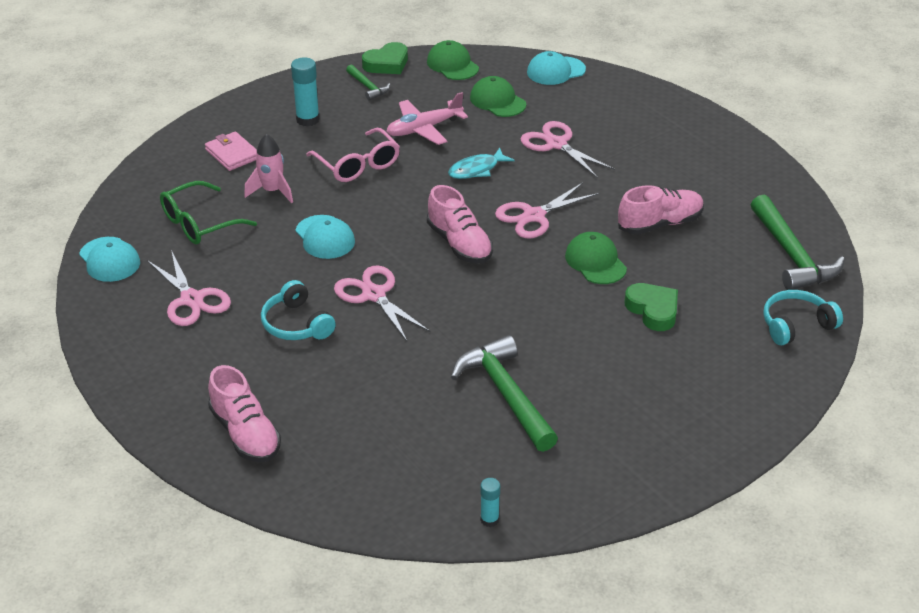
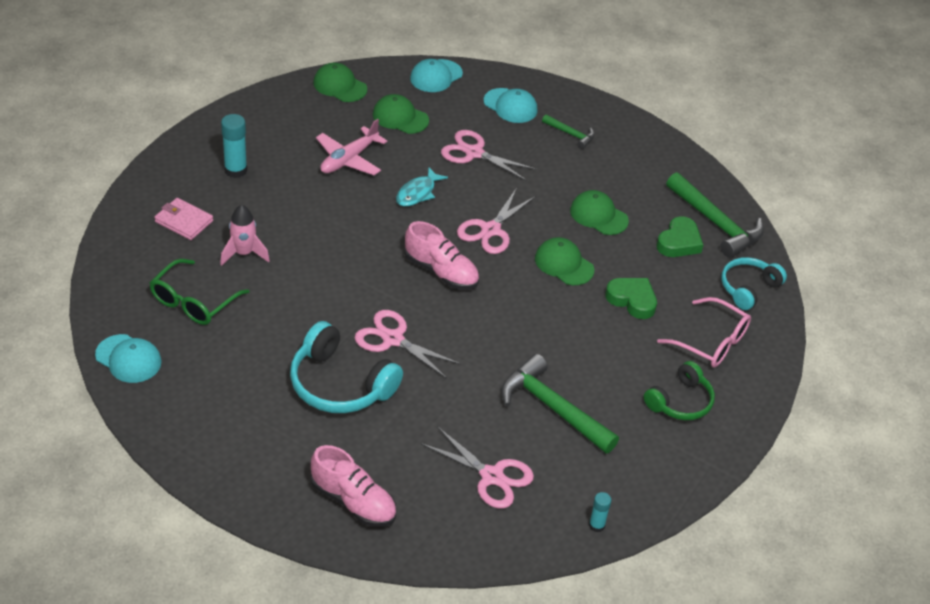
camera: 25 degrees left, 5 degrees up
pink scissors [147,250,231,326] -> pink scissors moved to [421,426,534,509]
turquoise headphones [261,280,336,340] -> turquoise headphones [290,321,403,413], size x1.55
turquoise cap [296,215,355,259] -> turquoise cap moved to [484,88,537,123]
pink glasses [306,128,400,182] -> pink glasses moved to [657,297,751,367]
green hammer [346,65,390,101] -> green hammer moved to [542,114,595,149]
green heart [362,42,408,74] -> green heart moved to [656,216,703,257]
pink shoe [618,185,704,235] -> green cap [570,190,629,235]
none -> green headphones [644,361,715,420]

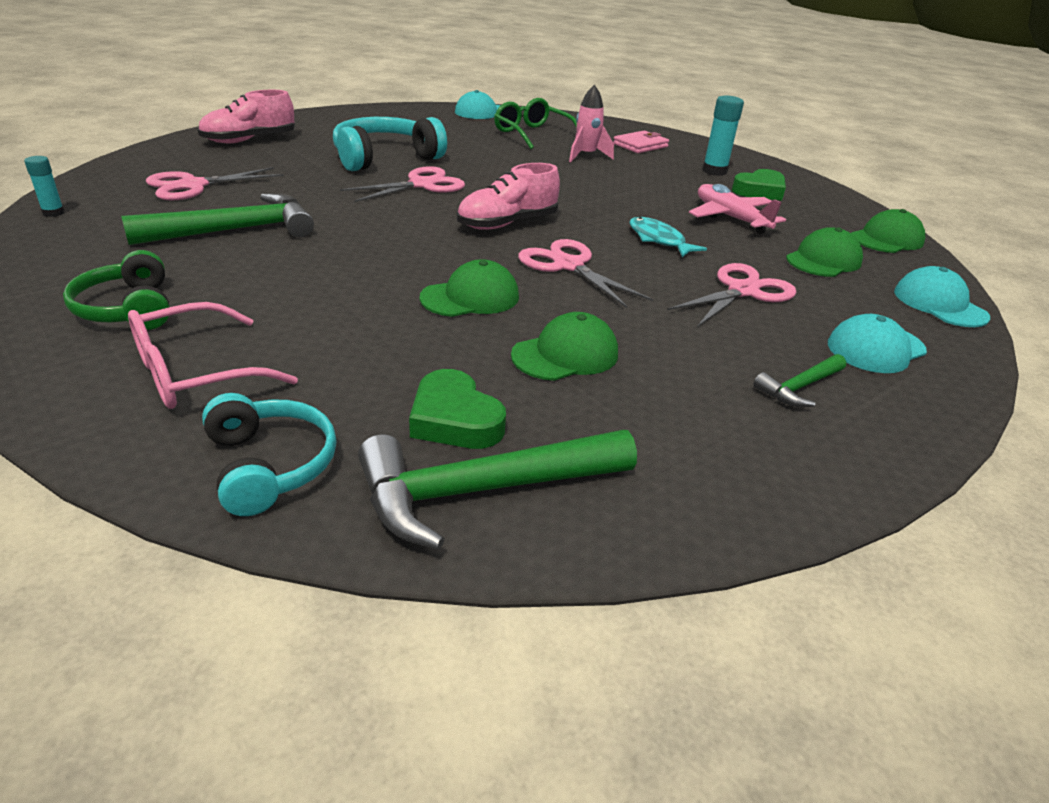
camera: 110 degrees right, 10 degrees down
green heart [605,278,657,319] -> green heart moved to [732,169,786,201]

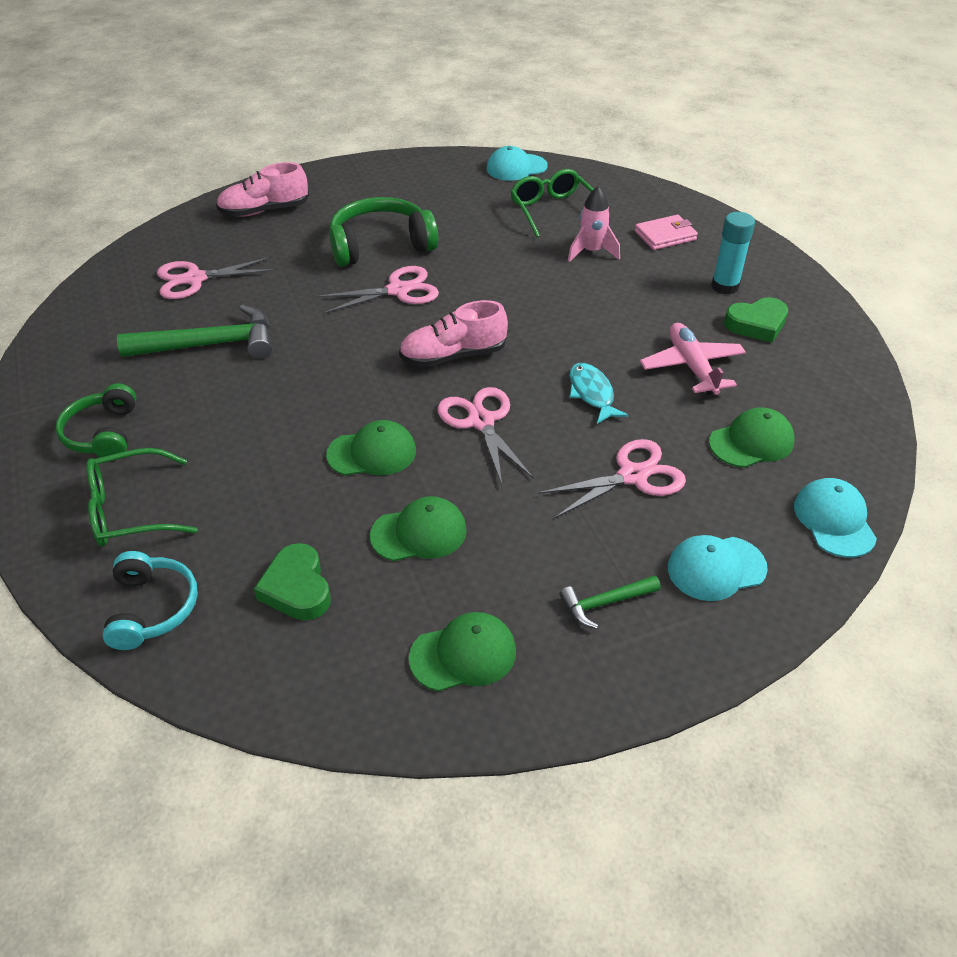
camera: 20 degrees right, 10 degrees up
turquoise glue stick [24,156,65,217] -> none
pink glasses [128,302,298,409] -> green glasses [86,448,198,547]
turquoise headphones [333,117,447,171] -> green headphones [329,197,438,267]
green hammer [358,430,637,550] -> none
green cap [851,209,926,253] -> green cap moved to [409,612,516,691]

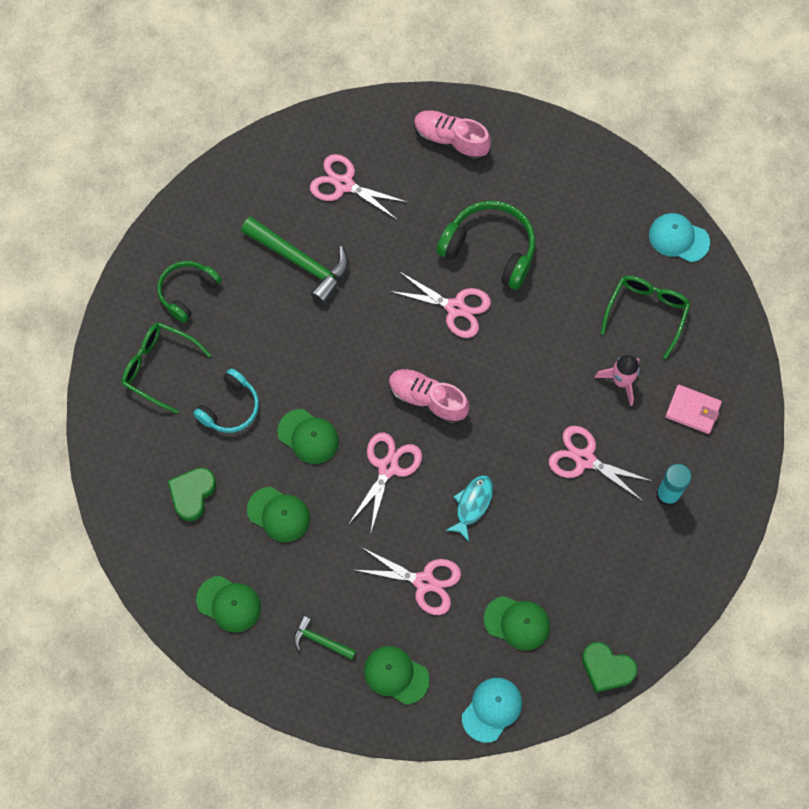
camera: 45 degrees right, 25 degrees up
turquoise headphones [103,551,198,650] -> turquoise headphones moved to [193,369,259,433]
pink plane [640,323,746,395] -> none
turquoise cap [668,535,768,601] -> green cap [364,646,429,705]
green heart [724,297,788,343] -> green heart moved to [582,642,637,693]
none -> pink scissors [549,426,654,501]

